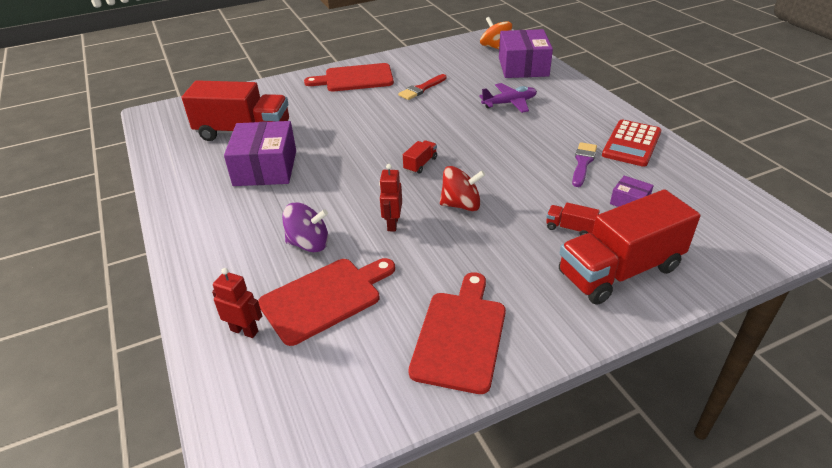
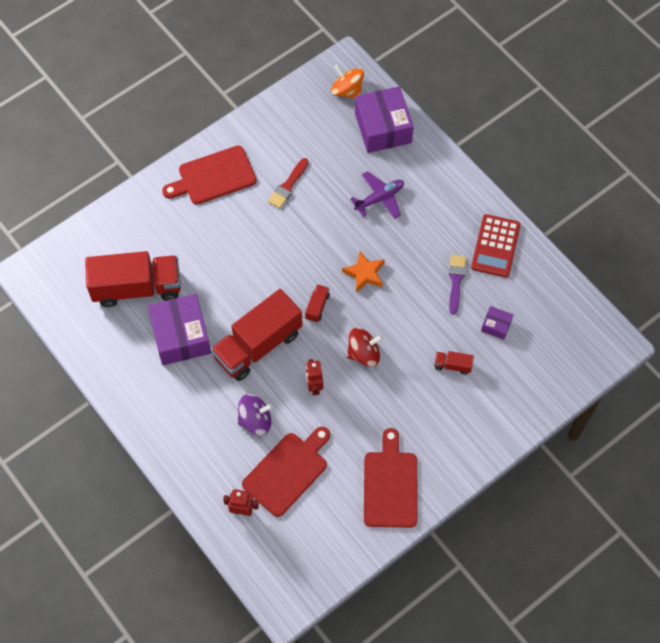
camera: 15 degrees left, 25 degrees up
red truck [559,189,700,305] -> red truck moved to [211,289,303,381]
none -> orange star [342,251,385,293]

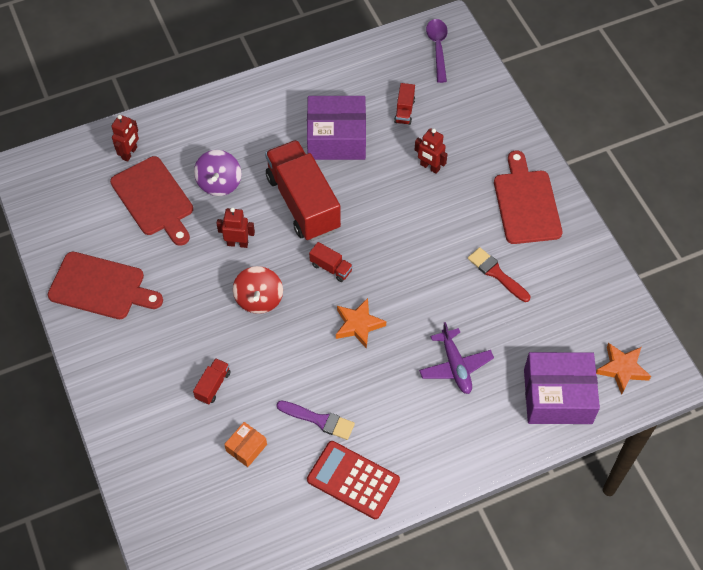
camera: 105 degrees right, 5 degrees down
red truck [85,251,181,307] -> red truck [394,83,415,125], size x0.41
orange spinning top [331,65,364,99] -> orange star [596,343,651,395]
purple box [481,306,513,340] -> orange box [224,422,267,467]
none -> red robot [415,128,447,174]
none -> purple spoon [426,19,448,83]

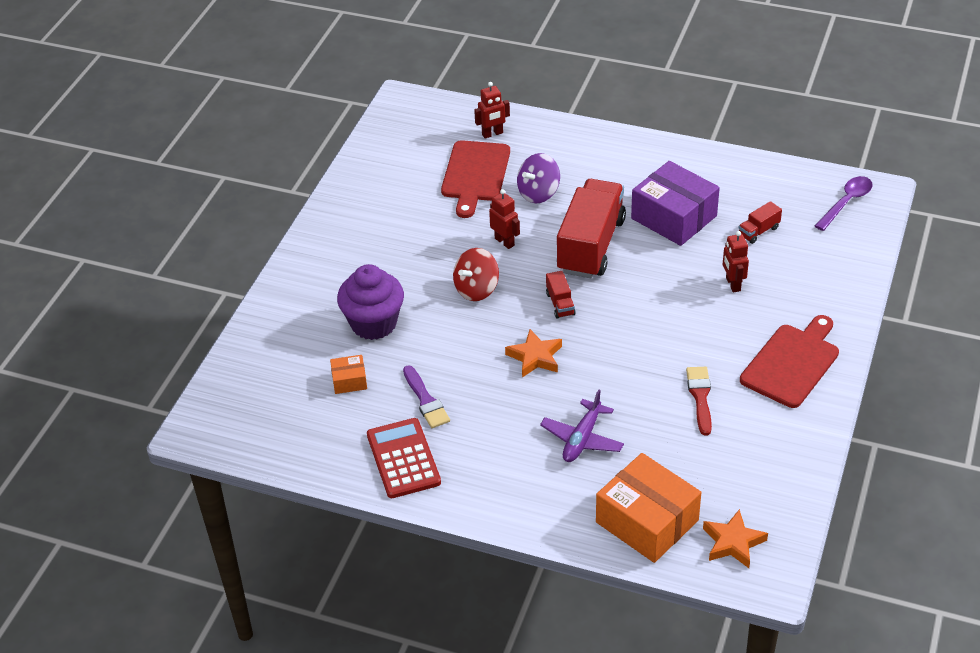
camera: 45 degrees right, 15 degrees down
red cutting board [47,252,163,319] -> none
red truck [193,358,231,405] -> purple cupcake [337,264,404,340]
purple box [524,352,600,424] -> orange box [596,453,701,563]

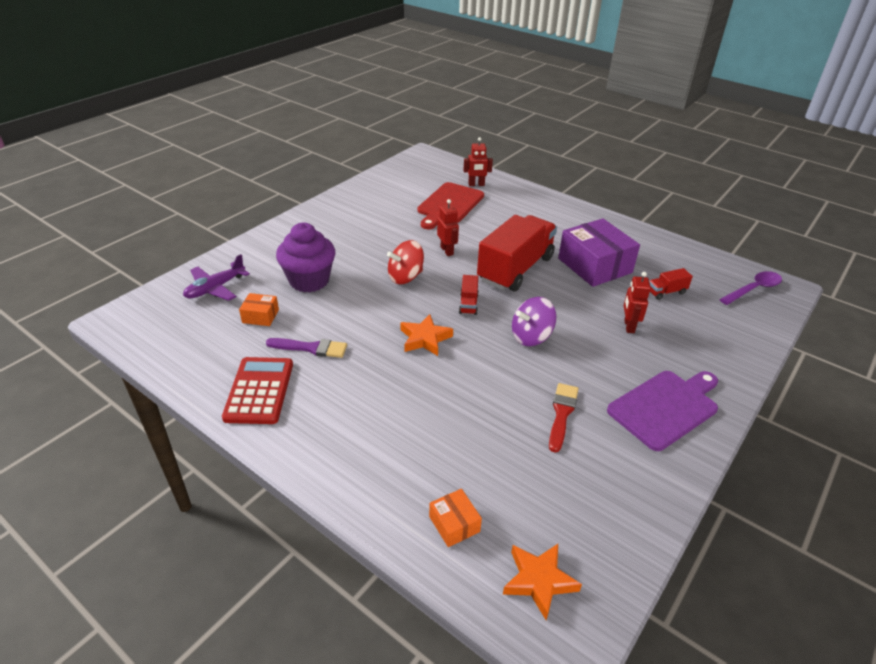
camera: 15 degrees right, 5 degrees down
purple brush [403,365,450,428] -> purple brush turned 75 degrees counterclockwise [266,338,347,358]
purple spinning top [517,153,560,203] -> purple spinning top moved to [512,297,556,346]
purple plane [540,389,624,462] -> purple plane moved to [183,254,250,301]
orange box [596,453,701,563] -> orange box [429,489,482,547], size x0.47
red cutting board [740,315,839,408] -> purple cutting board [607,371,718,451]

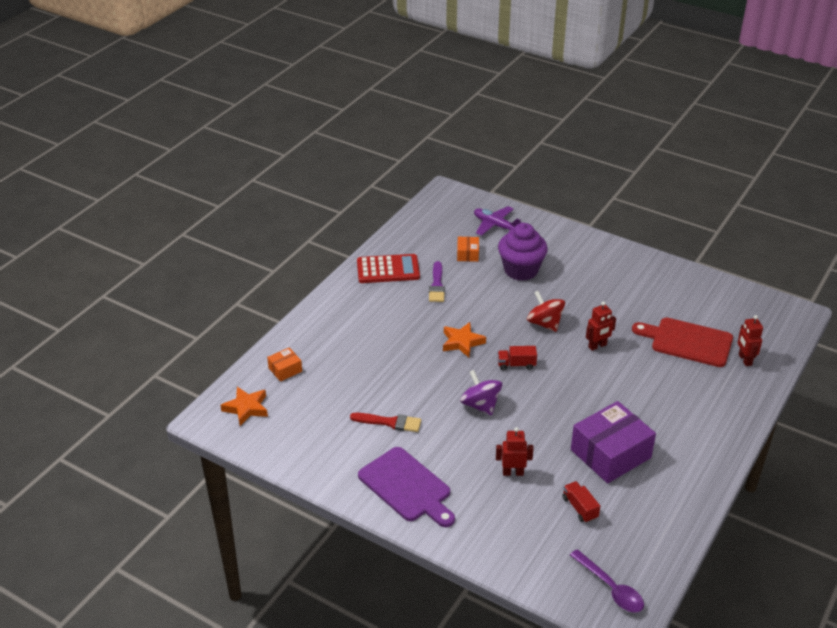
camera: 85 degrees right, 0 degrees up
red truck [477,215,557,291] -> none

